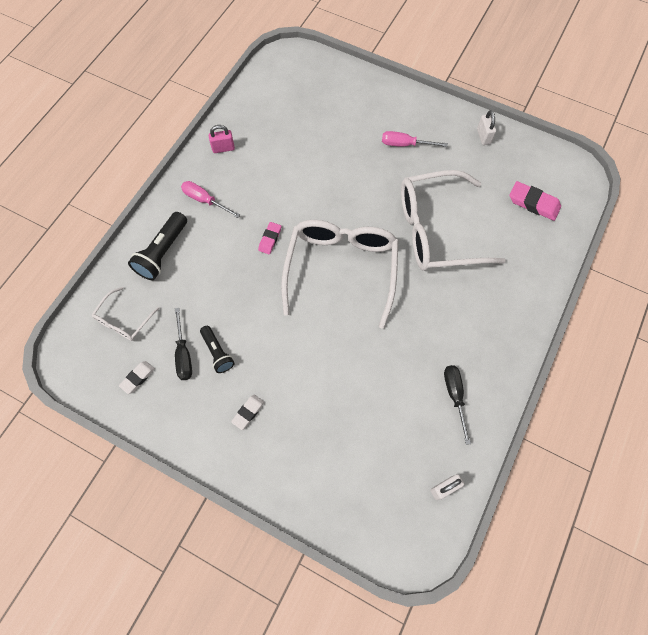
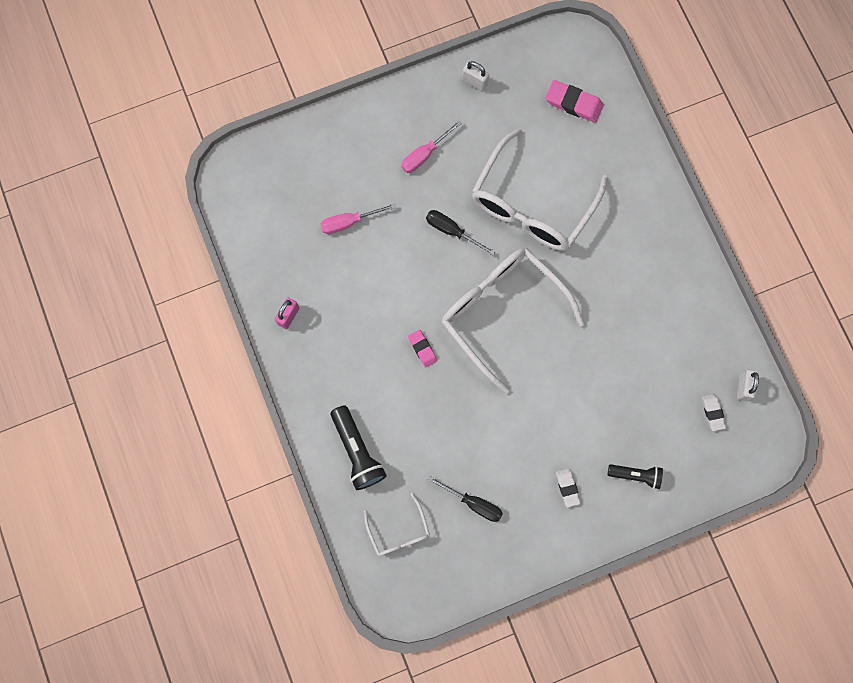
camera: 50 degrees left, 10 degrees up
white eraser [119,361,155,394] -> white eraser moved to [702,394,726,431]
pink screwdriver [181,181,240,218] -> pink screwdriver moved to [321,203,396,234]
black flashlight [200,326,235,373] -> black flashlight moved to [608,464,663,489]
black screwdriver [444,365,471,445] -> black screwdriver moved to [426,210,495,255]
pink eraser [509,181,561,221] -> pink eraser turned 45 degrees clockwise [546,80,604,123]

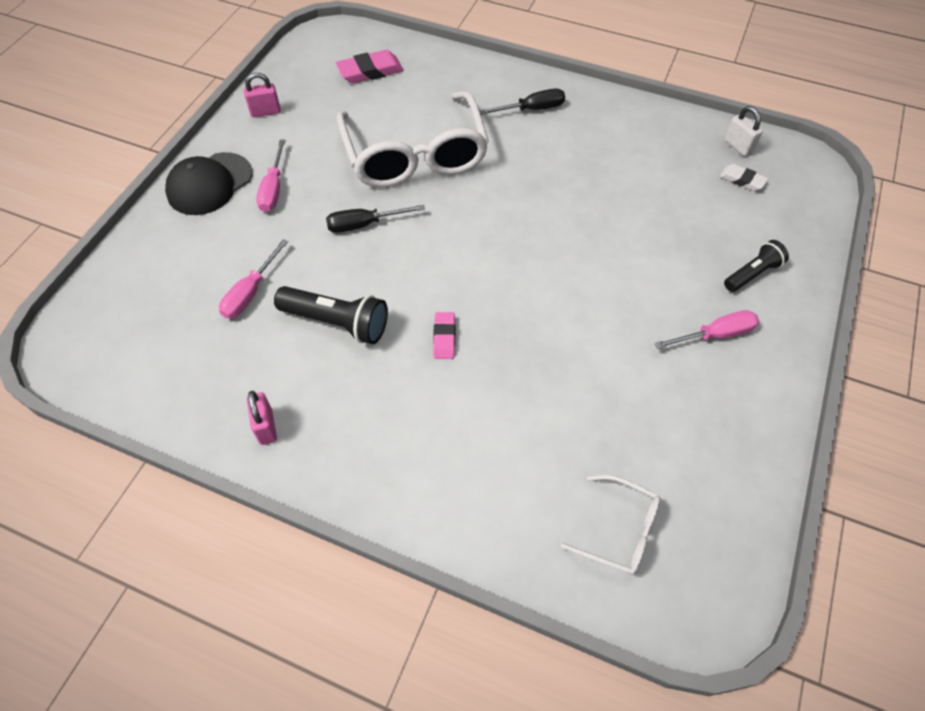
camera: 45 degrees left, 20 degrees down
black flashlight [331,405,387,490] -> black flashlight moved to [274,286,388,344]
pink eraser [408,330,437,368] -> pink eraser turned 75 degrees clockwise [433,312,455,359]
black screwdriver [428,476,503,522] -> black screwdriver moved to [480,88,565,115]
white glasses [441,248,585,394] -> none
white padlock [462,61,489,91] -> pink padlock [244,73,281,117]
white eraser [556,468,581,508] -> pink screwdriver [654,310,759,349]
none -> black cap [165,152,252,215]

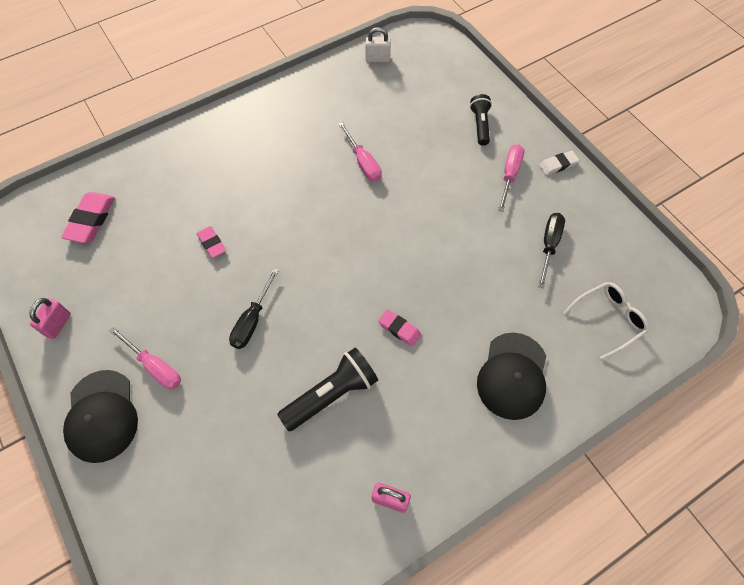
camera: 55 degrees left, 5 degrees up
pink screwdriver [219,239,288,319] -> pink screwdriver moved to [338,122,382,182]
white glasses [337,91,489,187] -> pink eraser [197,226,226,258]
black screwdriver [480,88,565,115] -> black screwdriver moved to [538,213,565,288]
white eraser [720,164,768,191] -> white eraser moved to [539,151,580,175]
none -> black cap [477,333,546,420]

